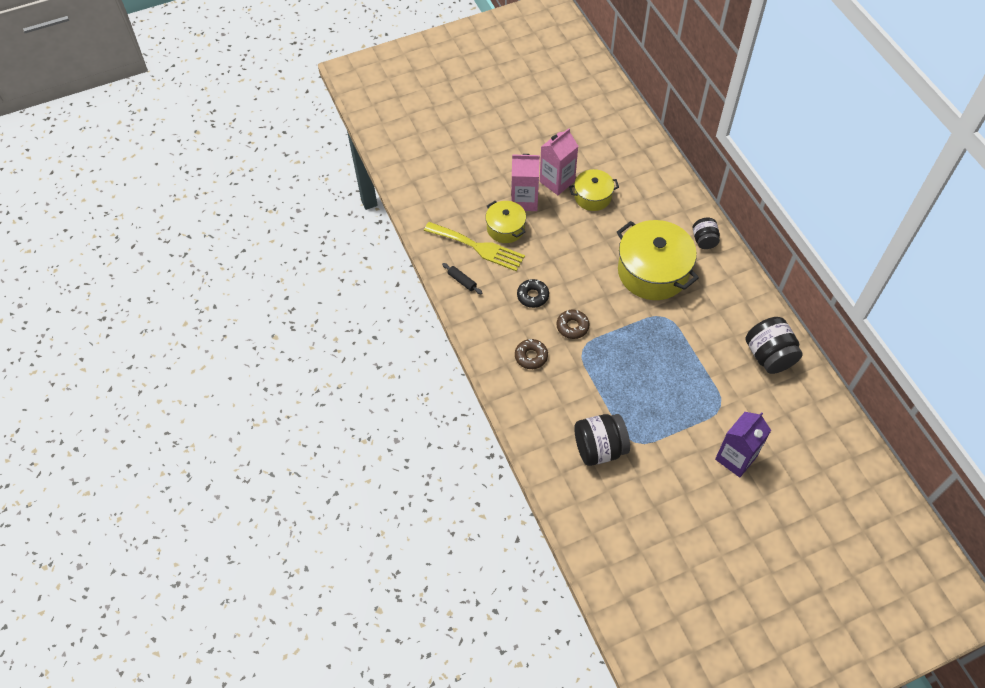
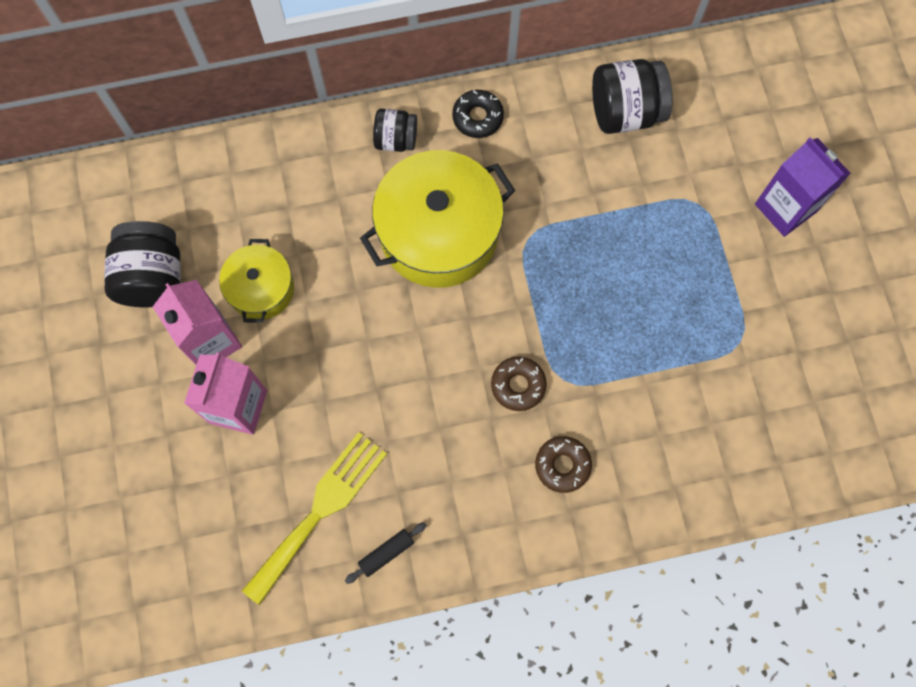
camera: 80 degrees left, 15 degrees up
yellow pot [485,201,526,243] -> none
black donut [517,279,549,308] -> black donut moved to [452,90,504,138]
black jar [574,414,630,466] -> black jar moved to [104,221,181,307]

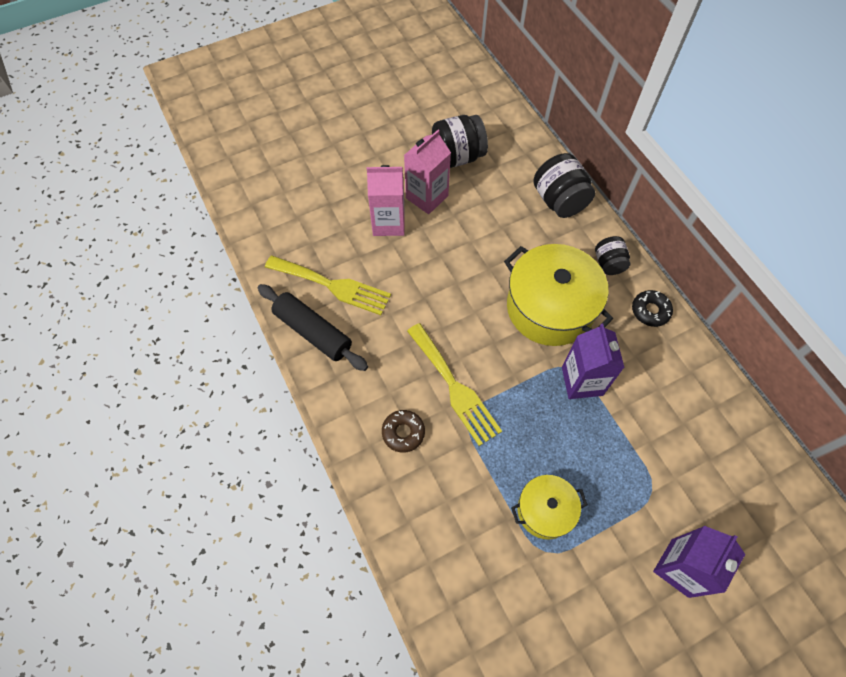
camera: 75 degrees right, 10 degrees down
yellow pot [219,239,294,323] -> yellow pot moved to [511,475,588,540]
black rolling pin [345,522,427,584] -> black rolling pin [258,284,368,371], size x2.13
brown donut [491,357,547,411] -> yellow fork [407,323,502,446]
black jar [592,59,673,134] -> black jar moved to [533,153,595,218]
none -> purple carton [562,324,625,399]

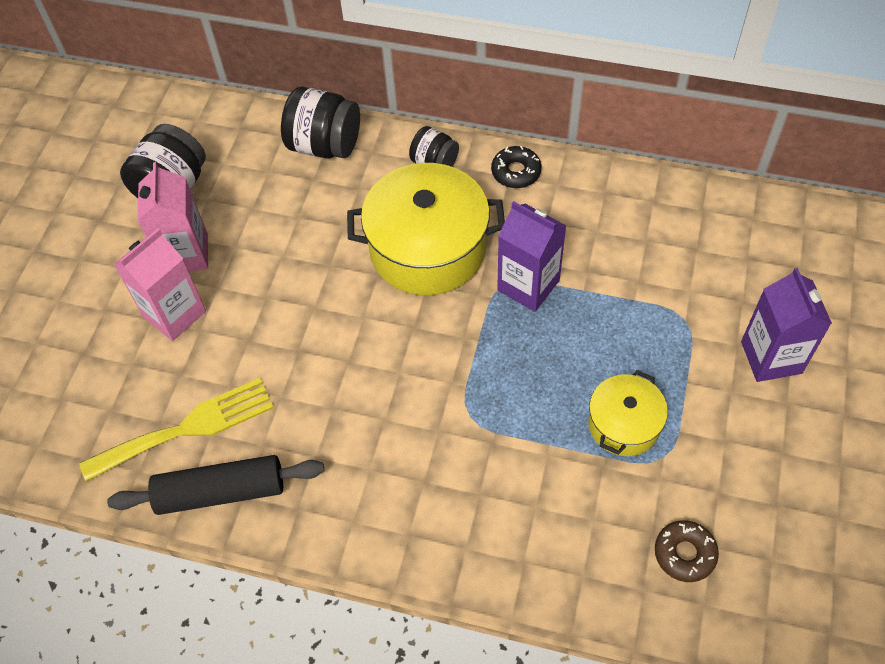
camera: 45 degrees left, 5 degrees down
brown donut [382,410,425,453] -> brown donut moved to [655,520,719,582]
yellow fork [407,323,502,446] -> none

